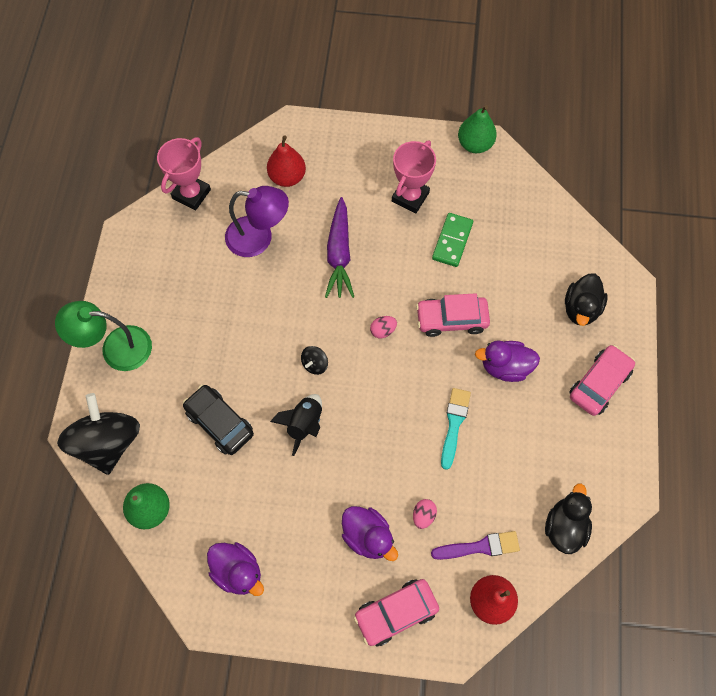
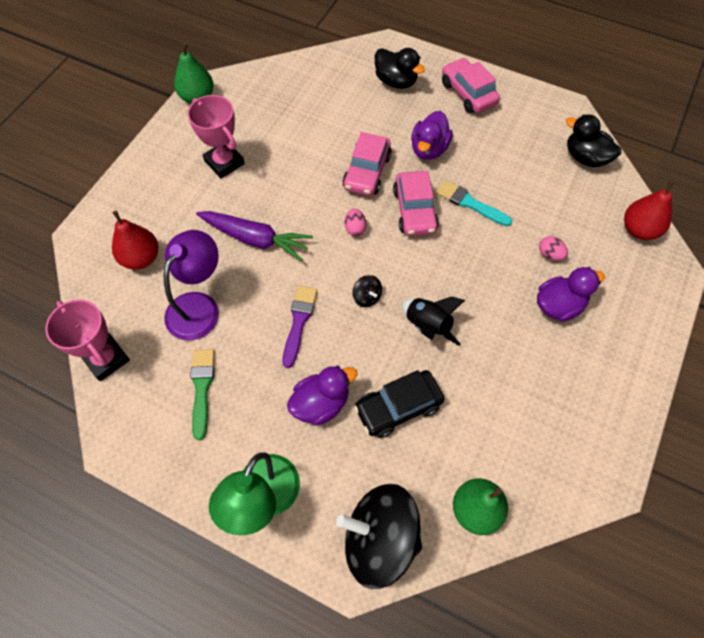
camera: 70 degrees left, 5 degrees down
purple duck [207,542,264,596] -> purple duck moved to [287,366,357,426]
pink car [354,579,439,646] -> pink car moved to [393,171,439,236]
purple brush [431,531,520,560] -> purple brush moved to [283,286,317,368]
green domino [432,213,473,267] -> none
none -> green brush [190,349,214,440]

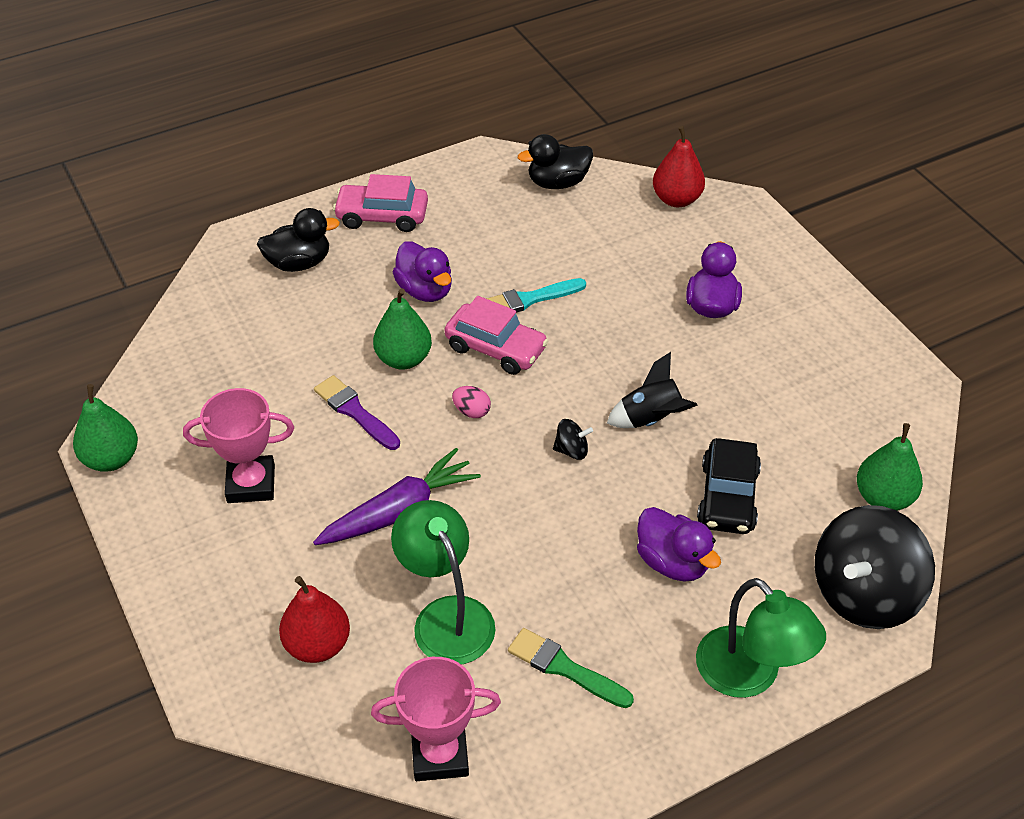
camera: 55 degrees left, 15 degrees down
purple lamp [164,230,219,340] -> green lamp [391,500,495,664]
purple brush [283,286,317,368] -> purple brush moved to [314,375,400,450]
purple duck [287,366,357,426] -> purple duck turned 135 degrees clockwise [637,507,721,582]
pink car [342,132,392,196] -> green pear [373,288,432,370]
pink egg [539,236,568,261] -> none

